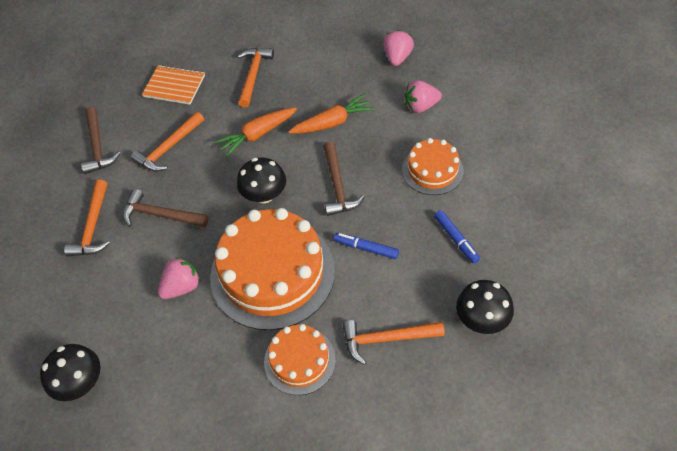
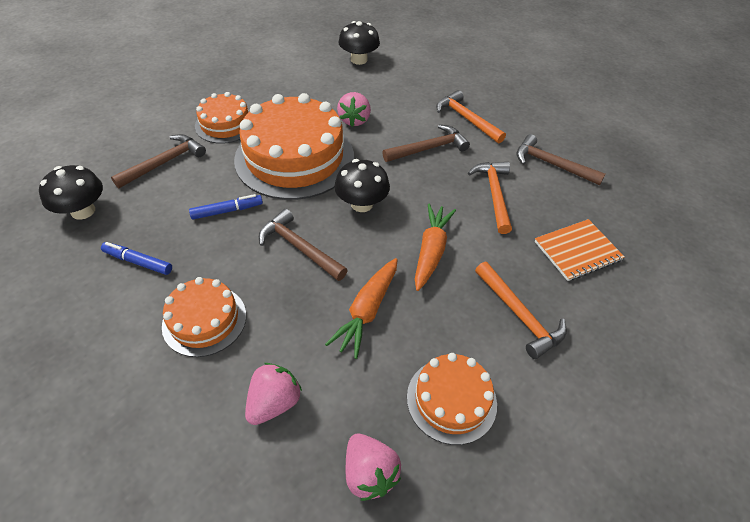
camera: 135 degrees right, 5 degrees down
orange hammer [343,320,445,365] -> brown hammer [111,134,206,188]
none -> orange cake [407,353,497,445]

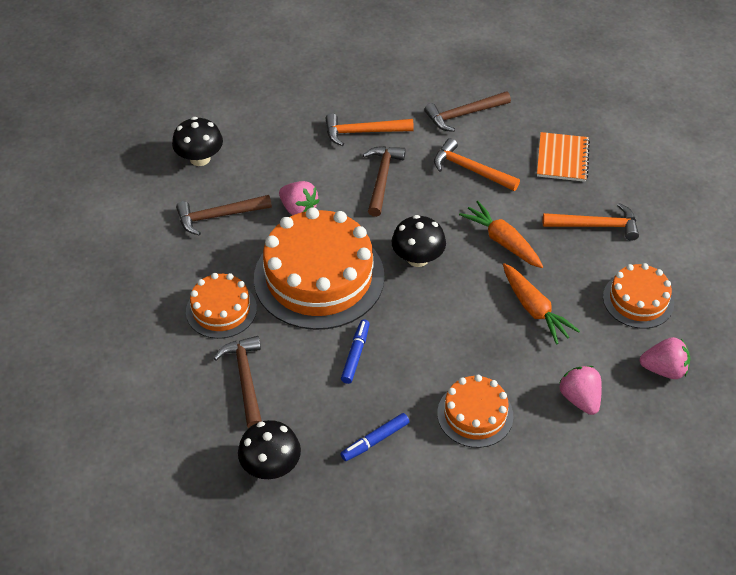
camera: 55 degrees left, 0 degrees up
brown hammer [259,209,348,281] -> brown hammer moved to [176,195,272,235]

